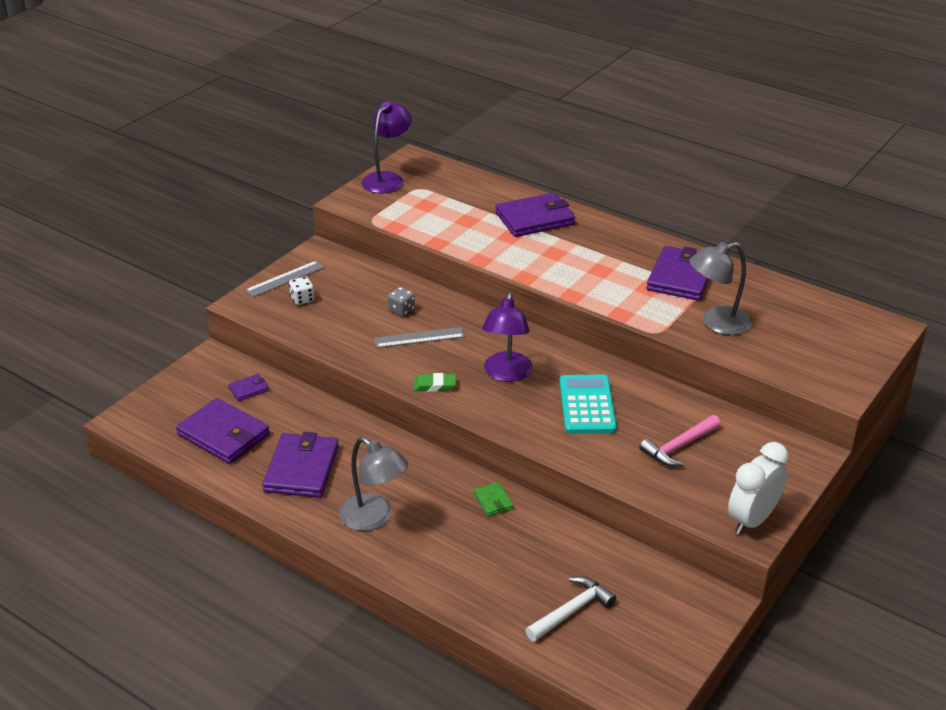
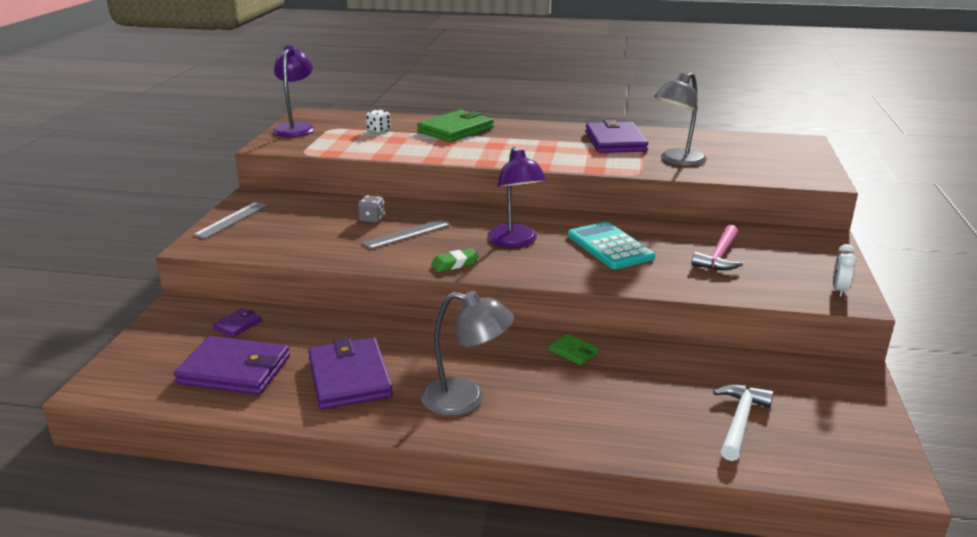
camera: 25 degrees left, 10 degrees down
white dice [289,277,315,305] -> white dice moved to [366,109,391,133]
purple wallet [495,192,575,237] -> green wallet [417,110,494,142]
white clock [728,442,789,535] -> white clock [833,244,857,297], size x0.53

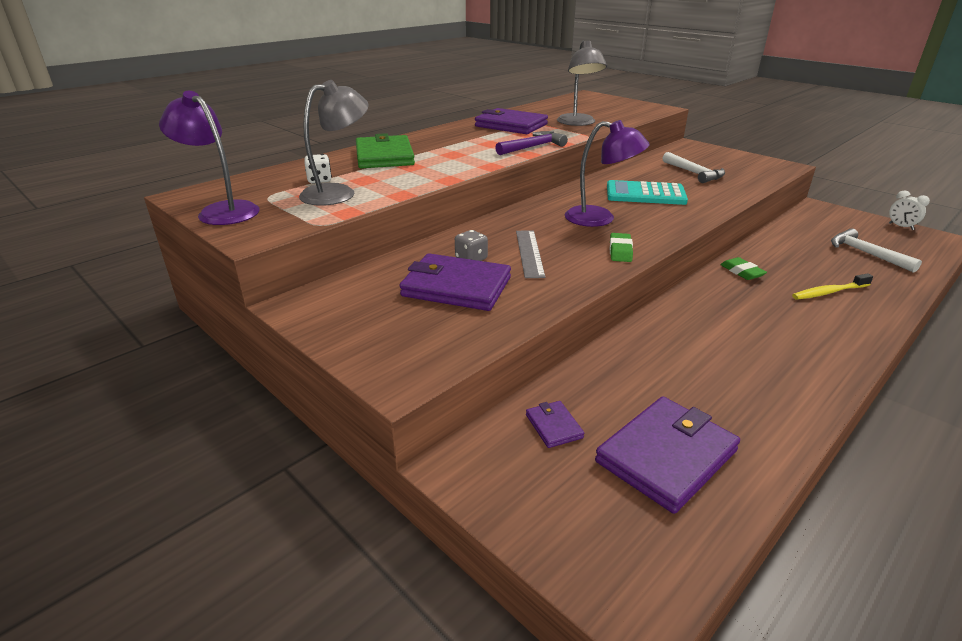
camera: 55 degrees left, 5 degrees up
grey ruler [193,202,268,239] -> none
purple wallet [308,338,393,409] -> purple wallet moved to [399,253,511,311]
grey lamp [421,291,514,416] -> grey lamp moved to [299,80,369,206]
green wallet [549,334,599,365] -> green eraser [720,257,767,280]
pink hammer [691,225,743,270] -> white hammer [663,152,725,183]
white clock [833,244,857,297] -> white clock moved to [889,190,930,230]
none -> purple hammer [495,131,568,155]
none -> yellow toothbrush [792,273,873,300]

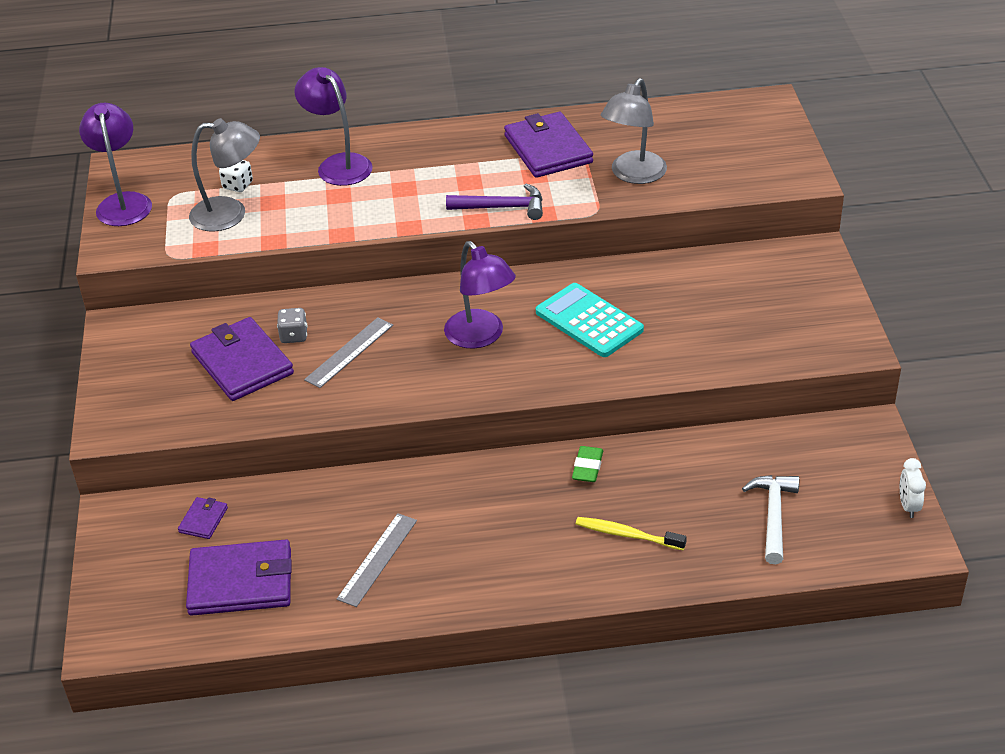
camera: 40 degrees right, 10 degrees up
green wallet [356,133,415,168] -> purple lamp [295,67,373,186]
green eraser [610,233,633,262] -> none
white hammer [663,152,725,183] -> none
none -> grey ruler [337,513,417,607]

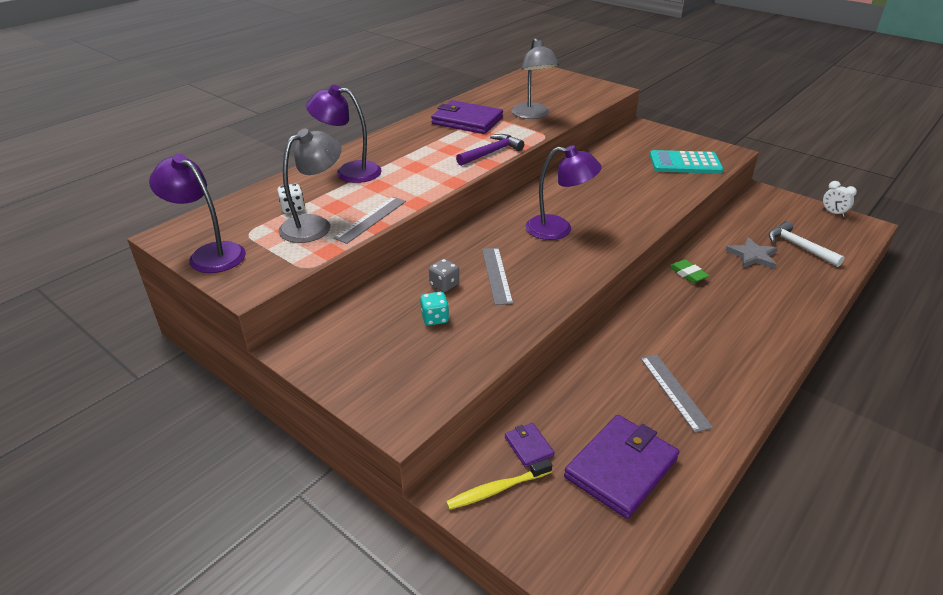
camera: 45 degrees left, 5 degrees down
purple wallet [190,317,294,401] -> turquoise dice [420,292,449,326]
turquoise calculator [536,283,644,357] -> turquoise calculator moved to [650,150,723,174]
yellow toothbrush [576,517,687,551] -> yellow toothbrush moved to [446,459,552,510]
none -> grey ruler [333,197,406,244]
none -> grey star [725,237,777,269]

